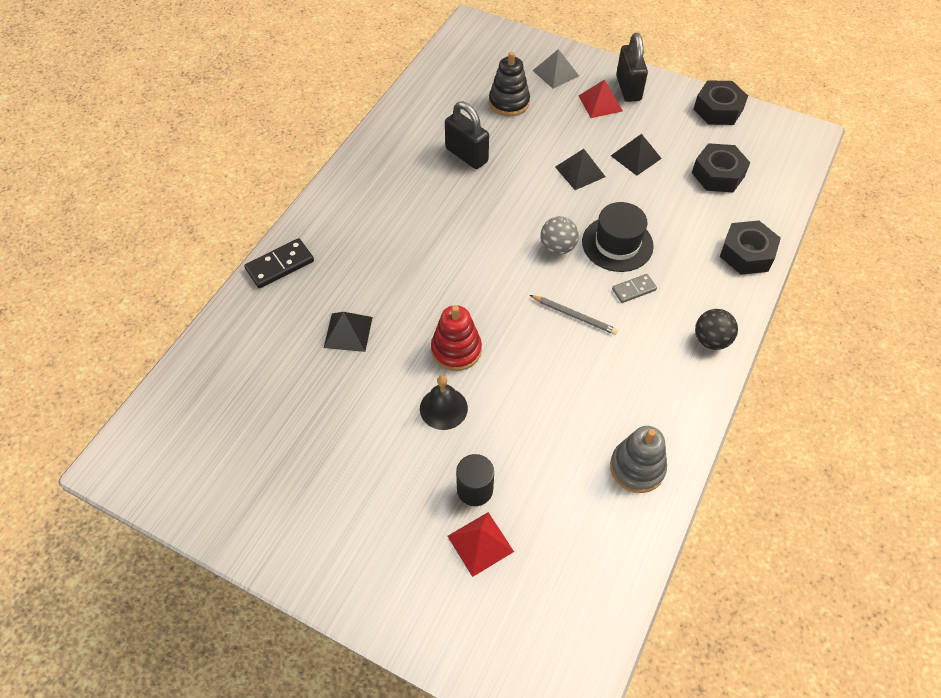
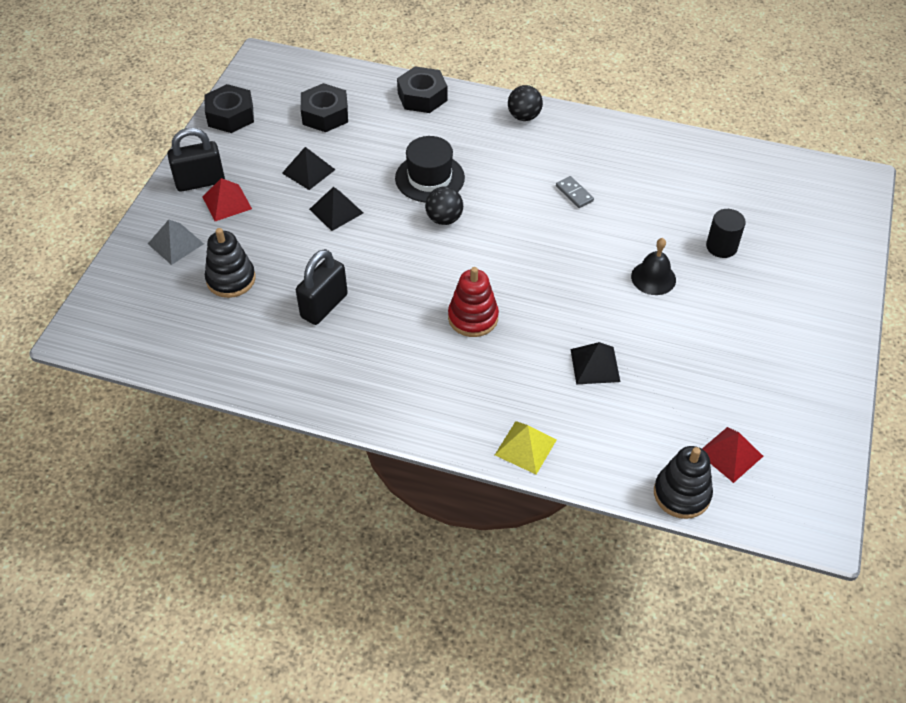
camera: 100 degrees left, 5 degrees down
black domino [244,238,314,288] -> yellow pyramid [495,421,557,474]
red stacking toy [431,305,482,371] -> red stacking toy moved to [448,267,499,337]
red pyramid [447,512,514,577] -> red pyramid moved to [702,427,763,483]
grey pencil [530,295,618,335] -> none
grey ball [540,216,579,255] -> black ball [425,187,463,225]
grey stacking toy [610,426,667,493] -> none
grey domino [612,274,657,303] -> grey domino moved to [556,176,594,208]
none -> black stacking toy [654,446,713,519]

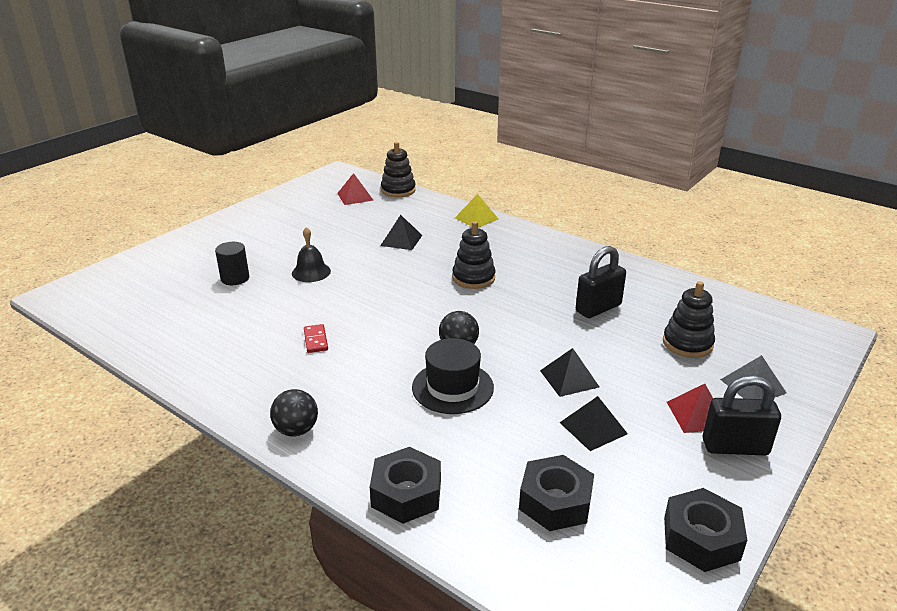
camera: 160 degrees left, 20 degrees down
red stacking toy [448,267,499,337] -> black stacking toy [452,221,495,289]
grey domino [556,176,594,208] -> red domino [304,324,328,353]

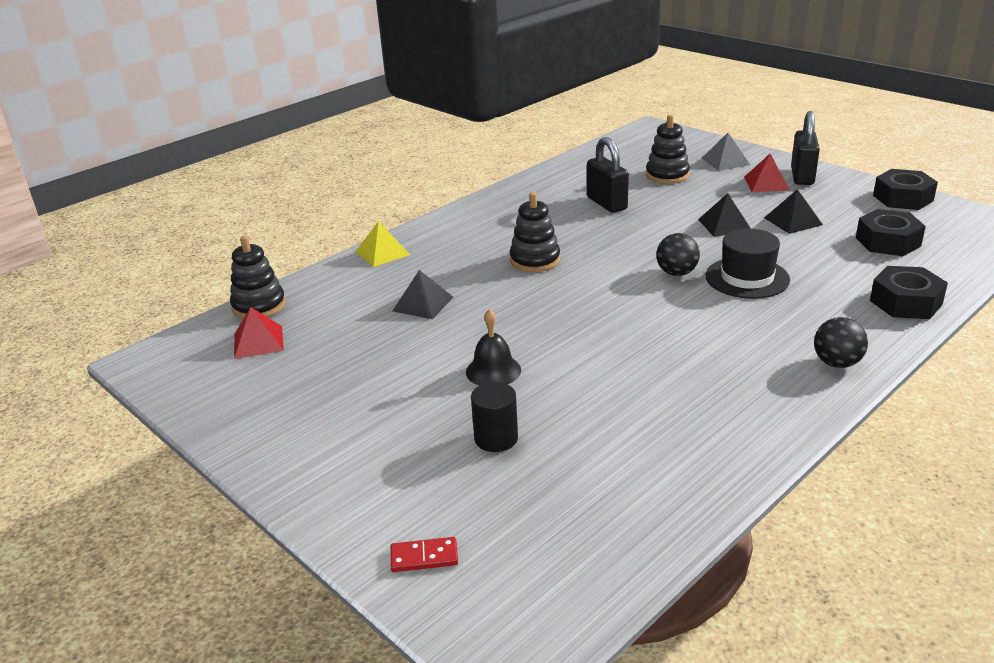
camera: 80 degrees left, 0 degrees up
red domino [304,324,328,353] -> red domino moved to [390,537,458,572]

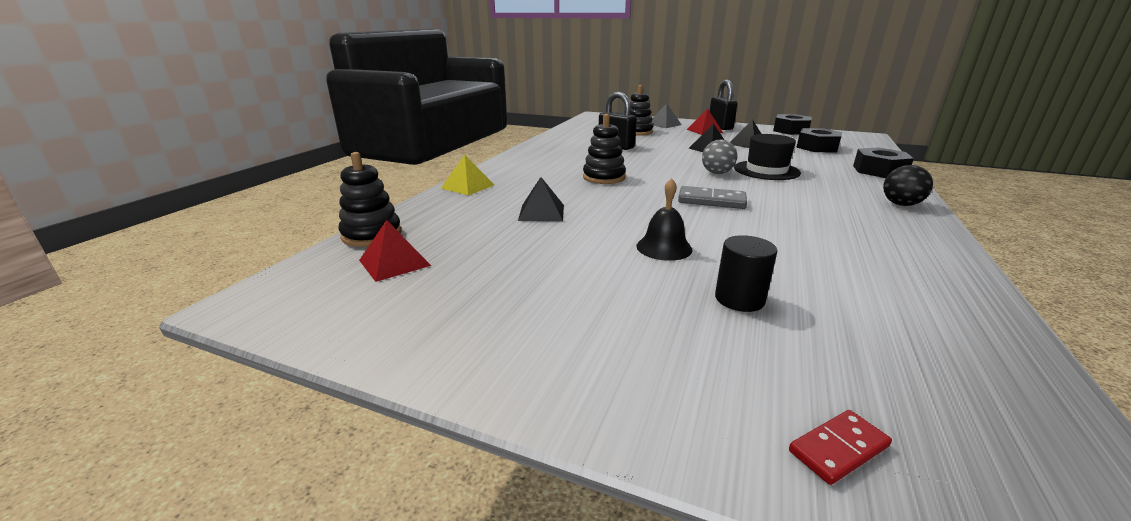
camera: 25 degrees left, 5 degrees down
black ball [656,233,700,276] -> grey ball [702,140,737,174]
none -> grey domino [678,186,747,209]

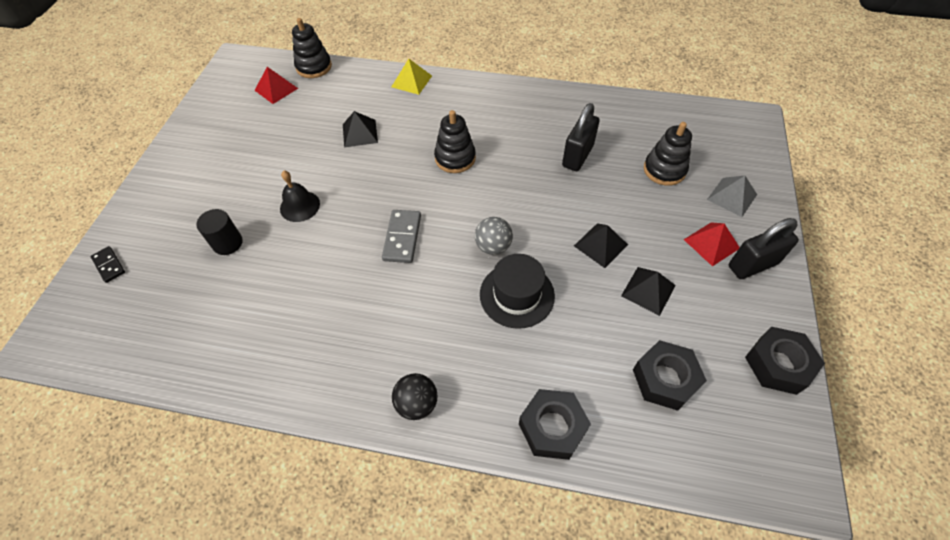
camera: 80 degrees right, 30 degrees up
red domino [789,410,892,485] -> black domino [91,246,125,283]

